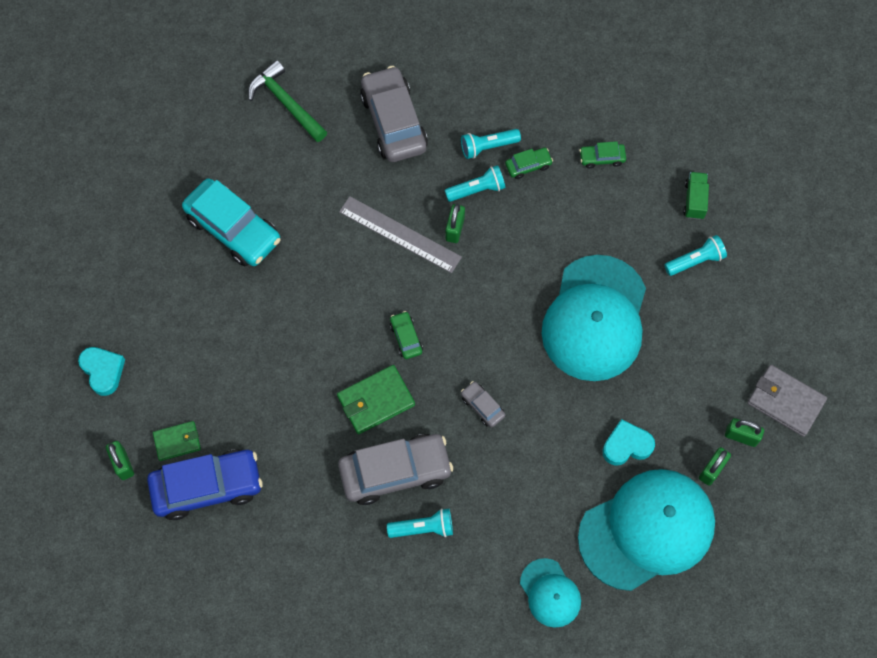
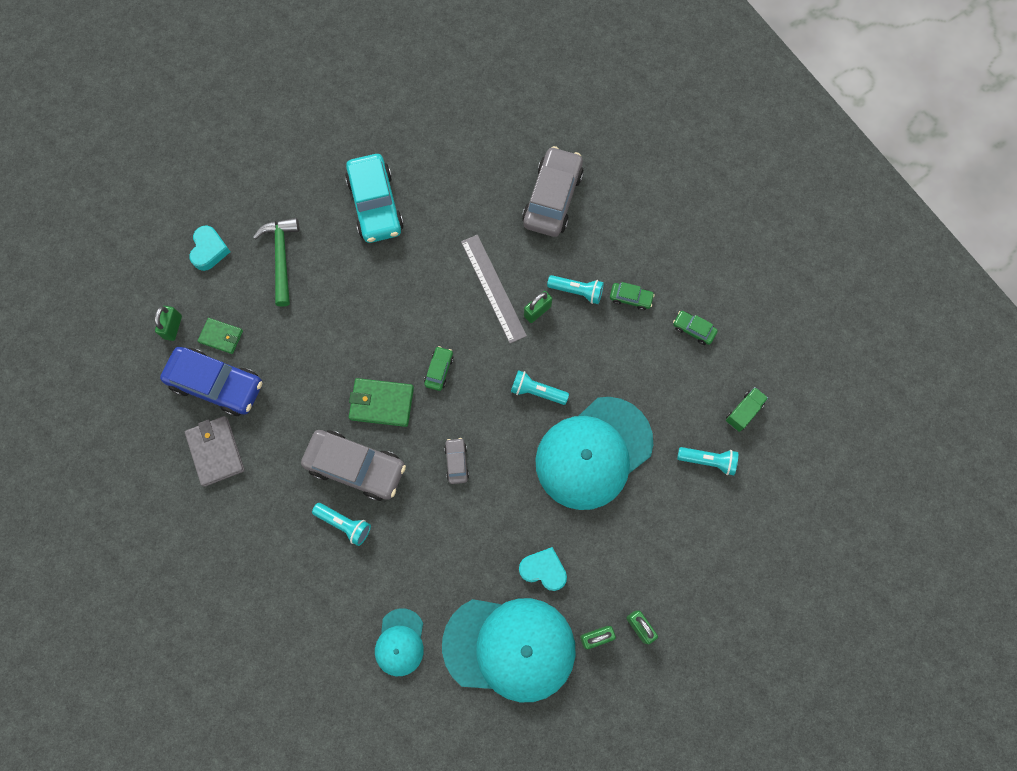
camera: 35 degrees right, 5 degrees up
green hammer [248,60,327,142] -> green hammer moved to [253,218,300,307]
turquoise flashlight [461,129,521,159] -> turquoise flashlight moved to [511,370,569,405]
grey wallet [747,365,827,437] -> grey wallet moved to [185,416,245,487]

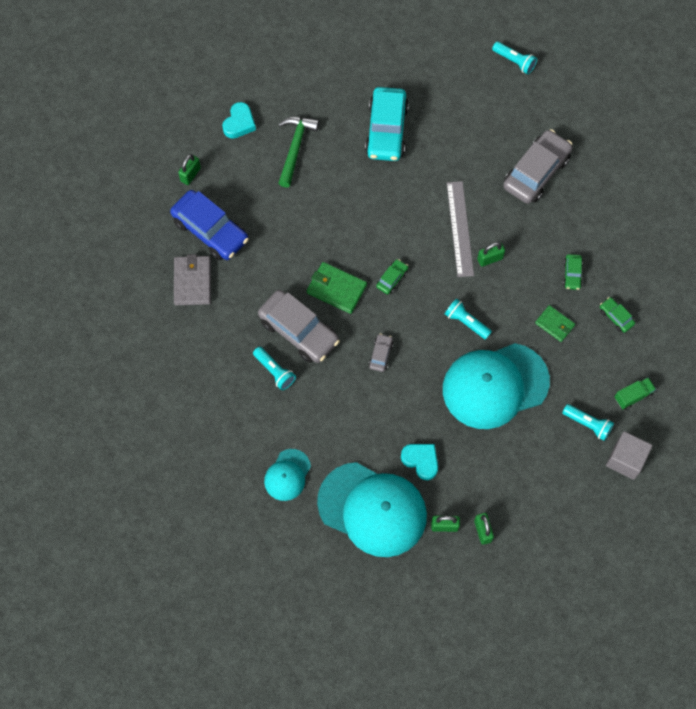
camera: 20 degrees right, 5 degrees down
green wallet [198,318,243,354] -> green wallet moved to [535,305,575,342]
turquoise flashlight [547,275,604,304] -> turquoise flashlight moved to [492,41,537,74]
green car [610,282,655,311] -> green car turned 60 degrees clockwise [563,254,583,290]
none -> grey cube [606,431,653,480]

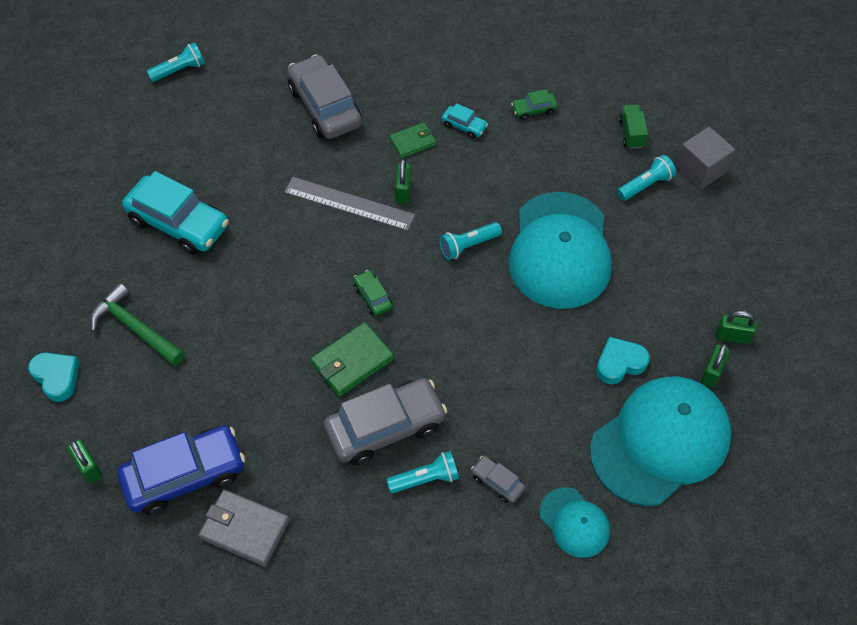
camera: 65 degrees left, 10 degrees down
grey car [369,333,393,372] -> grey car moved to [471,456,525,503]
green wallet [535,305,575,342] -> green wallet moved to [389,122,436,158]
green car [563,254,583,290] -> turquoise car [441,103,488,139]

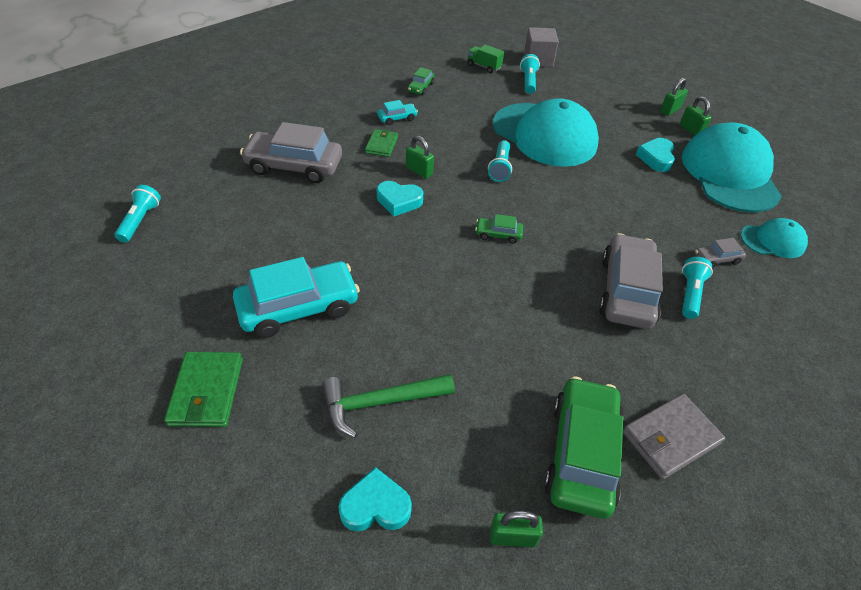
camera: 55 degrees left, 10 degrees down
blue car [117,426,245,515] -> green car [544,376,624,519]
grey ruler [284,177,415,231] -> turquoise heart [377,181,423,216]
green wallet [310,322,394,396] -> green wallet moved to [164,352,243,427]

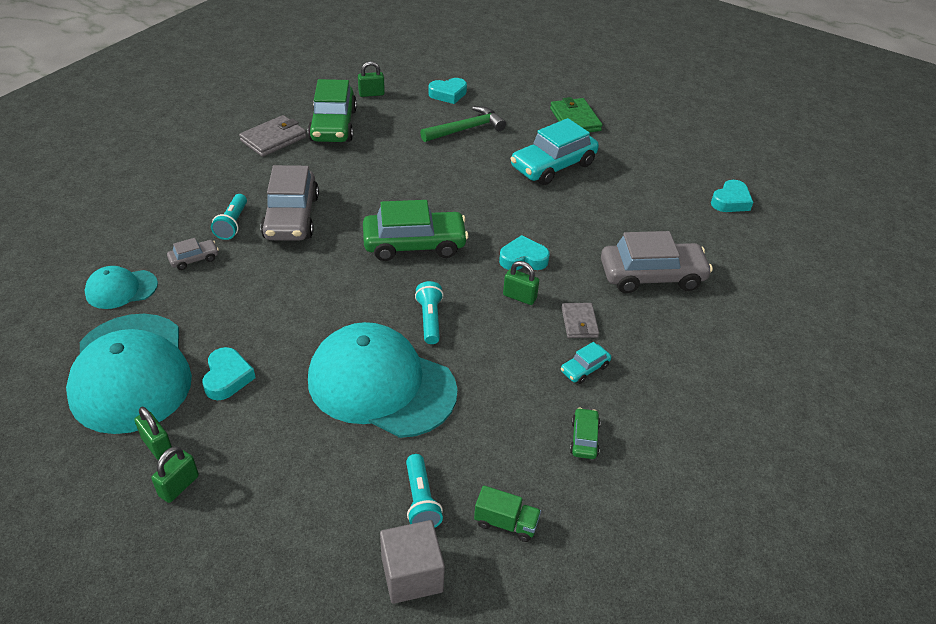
camera: 165 degrees right, 5 degrees down
turquoise flashlight [115,185,161,243] -> turquoise heart [711,180,753,212]
green wallet [365,129,398,157] -> grey wallet [561,303,599,338]
green car [475,214,523,244] -> green car [363,200,469,261], size x2.20

